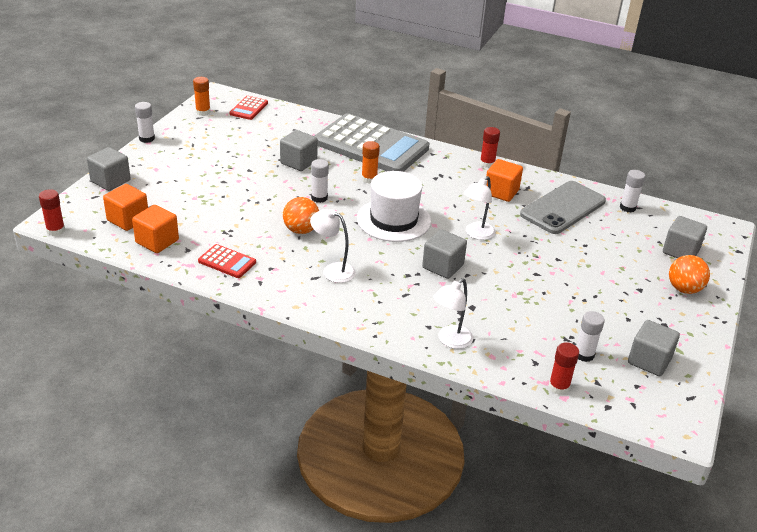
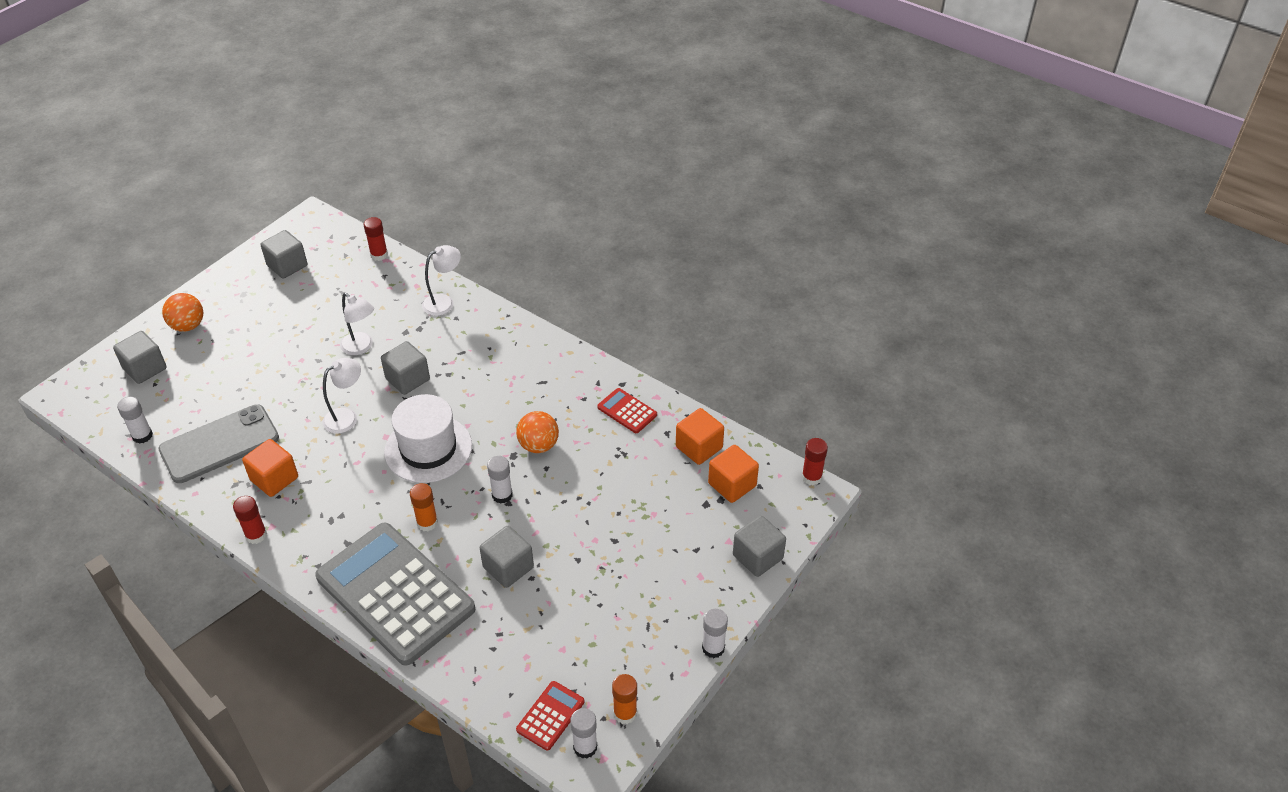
camera: 165 degrees left, 10 degrees up
white lamp [310,209,356,283] -> white lamp moved to [340,293,374,355]
white glue stick [577,311,605,362] -> white glue stick moved to [570,708,597,759]

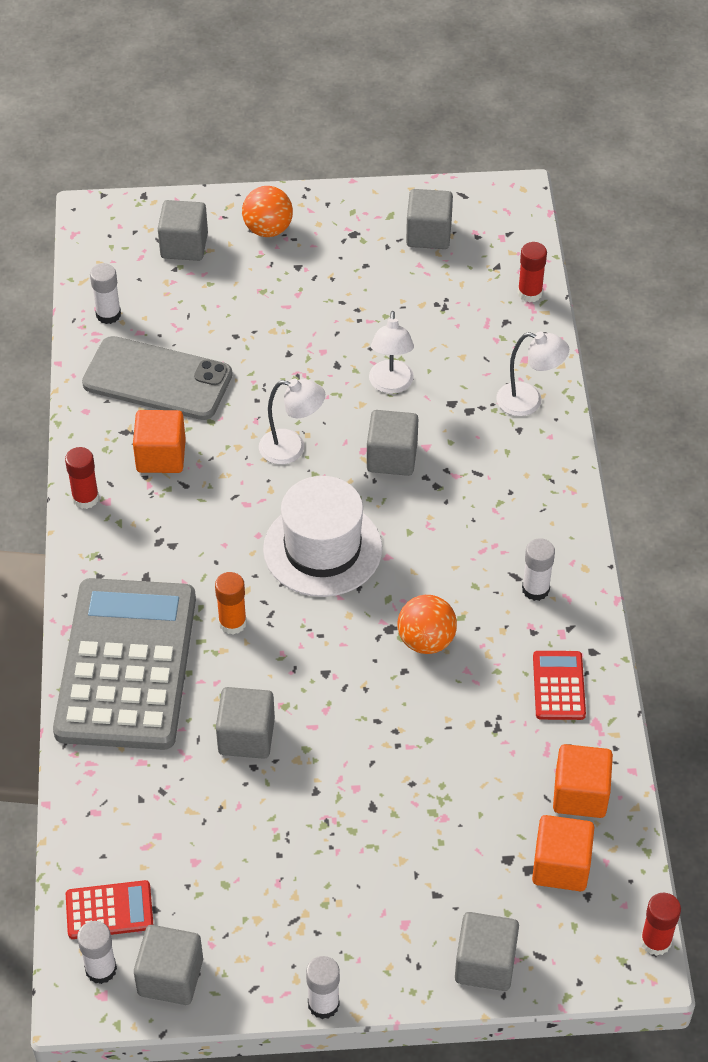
camera: 50 degrees right, 5 degrees up
white glue stick [487,456,513,504] -> white glue stick moved to [522,538,555,601]
orange glue stick [612,674,637,724] -> grey cube [134,925,203,1005]

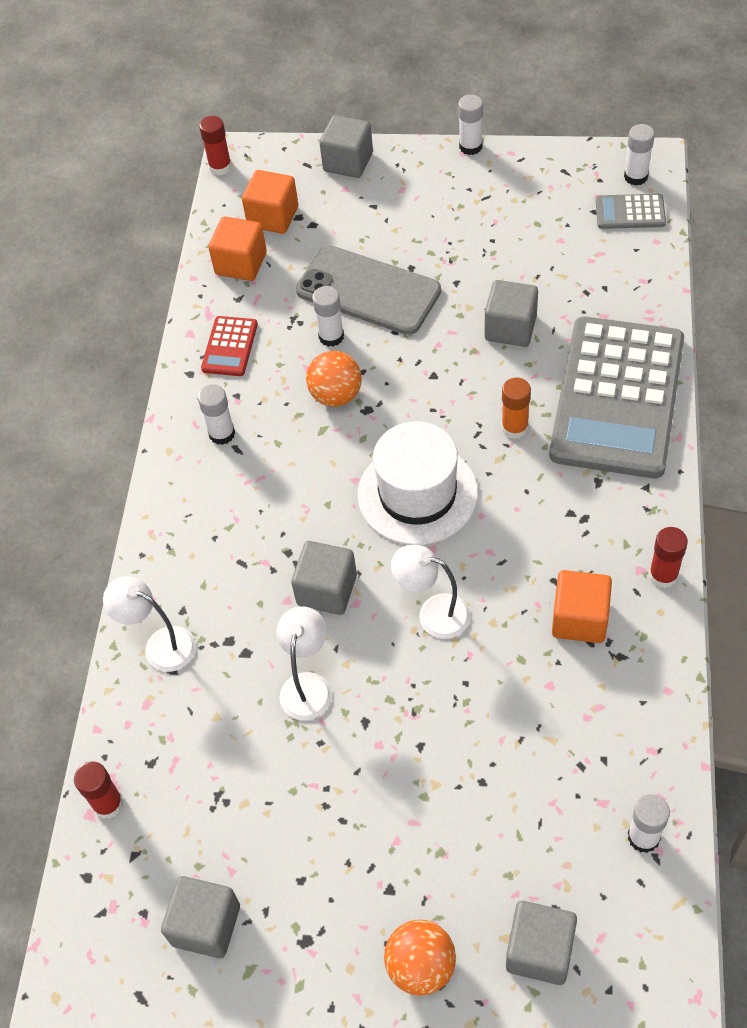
camera: 165 degrees left, 5 degrees up
red calculator [66,880,153,939] -> grey calculator [596,194,666,229]
grey phone [82,336,233,420] -> grey phone moved to [296,246,441,335]
grey cube [134,925,203,1005] -> none
none -> white glue stick [312,286,344,347]

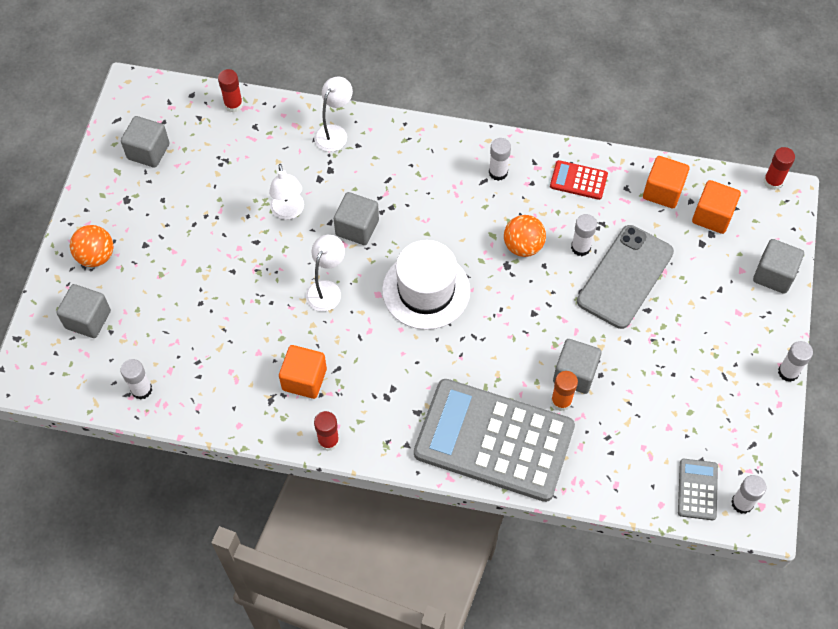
camera: 90 degrees right, 5 degrees up
white lamp [276,606,332,720] -> white lamp turned 60 degrees clockwise [269,164,304,220]
orange glue stick [501,377,531,439] -> orange glue stick moved to [551,371,578,411]

